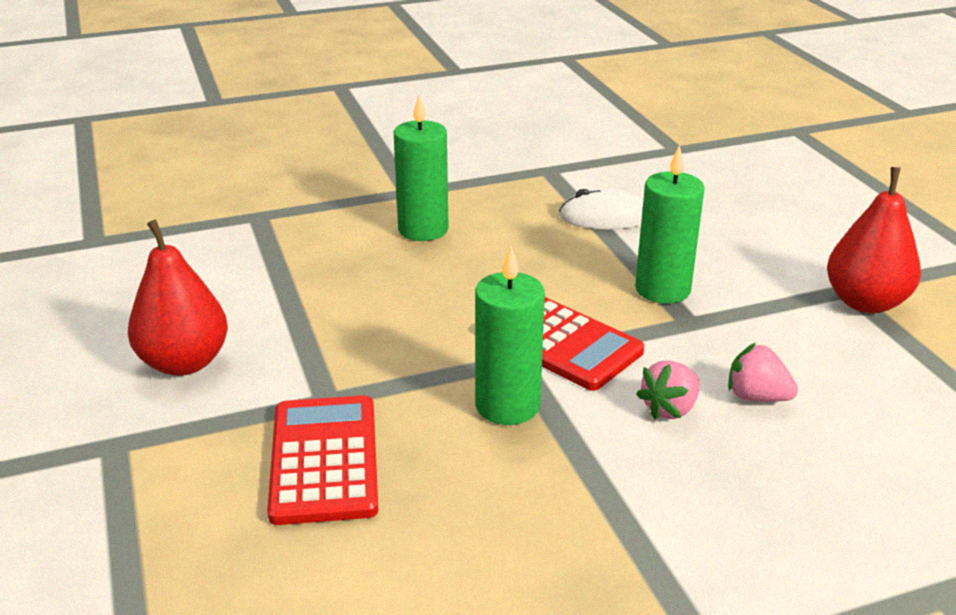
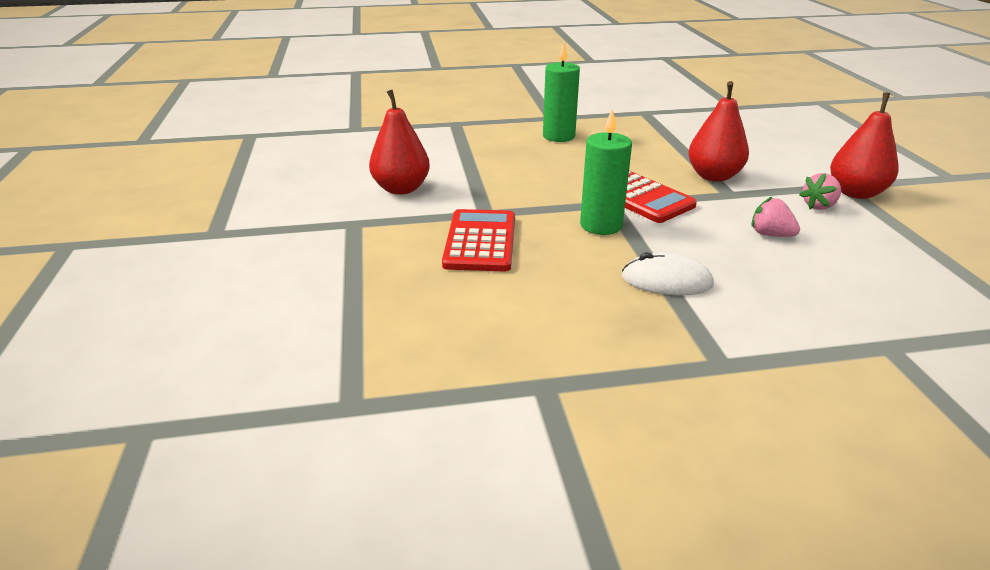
camera: 10 degrees right, 0 degrees up
white mouse [559,188,643,229] -> white mouse moved to [622,252,714,295]
green candle [635,145,705,303] -> red pear [688,81,749,182]
pink strawberry [636,360,700,420] -> pink strawberry moved to [799,173,841,210]

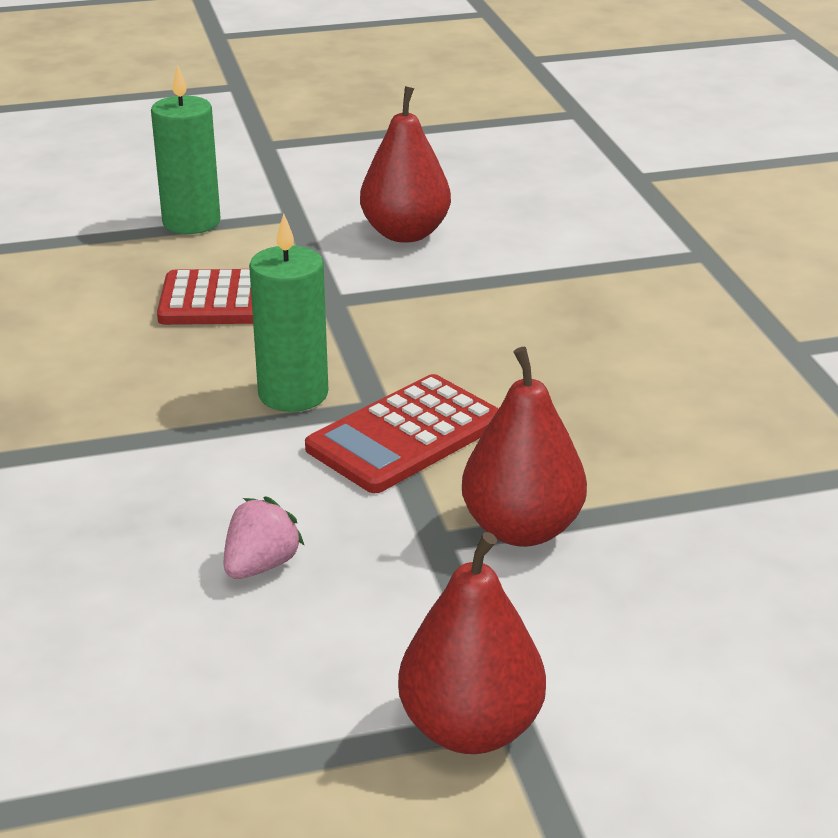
camera: 85 degrees right, 0 degrees up
green candle [543,43,580,142] -> green candle moved to [151,65,221,234]
white mouse [622,252,714,295] -> none
pink strawberry [799,173,841,210] -> none

